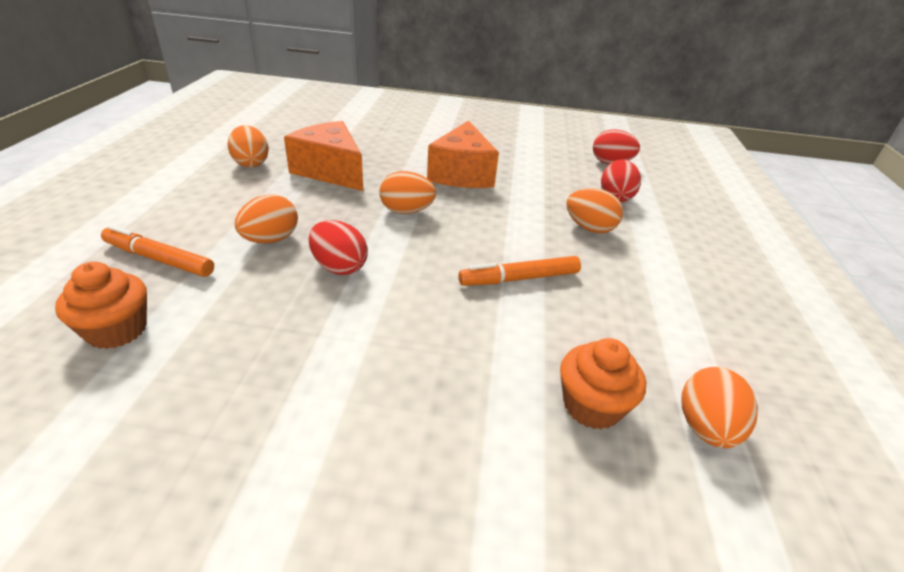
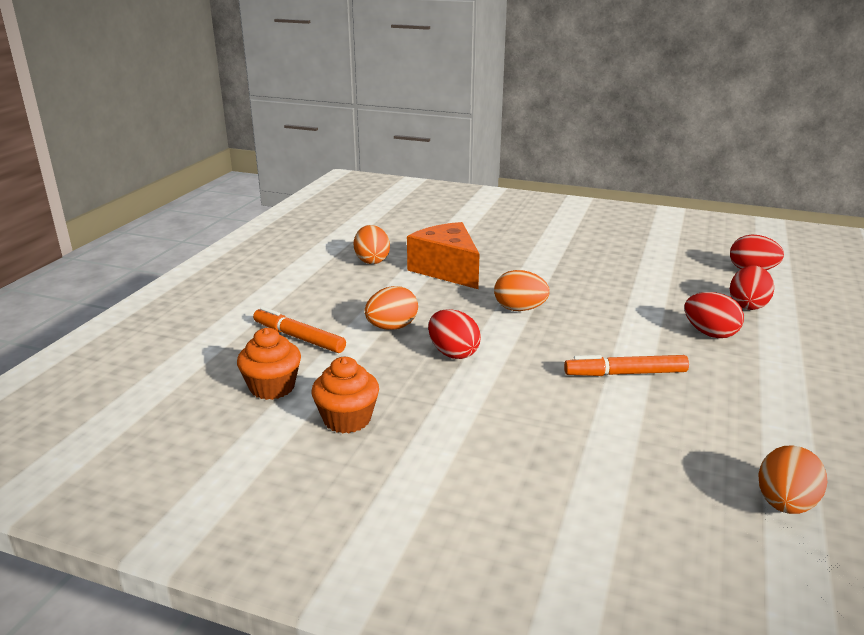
camera: 15 degrees right, 10 degrees down
orange cheese [427,120,499,188] -> none
orange cupcake [560,338,646,430] -> orange cupcake moved to [312,357,379,433]
orange egg [566,188,623,233] -> red egg [684,292,744,338]

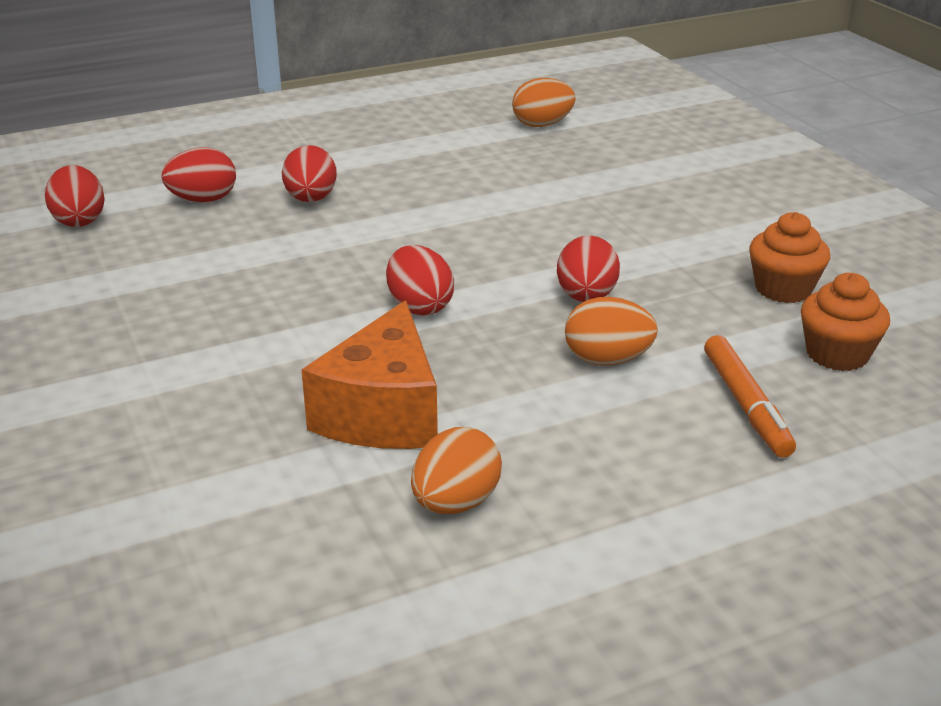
camera: 135 degrees left, 5 degrees up
orange egg [494,270,550,311] -> red egg [386,245,454,316]
orange marker [564,355,689,376] -> none

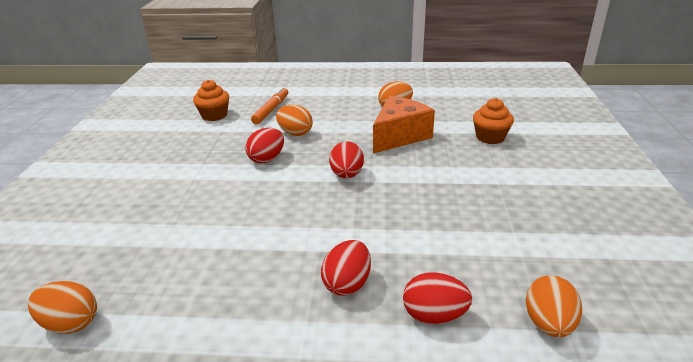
camera: 150 degrees left, 0 degrees up
red egg [45,165,105,227] -> orange egg [526,275,582,337]
orange cupcake [749,212,830,303] -> orange cupcake moved to [473,98,514,144]

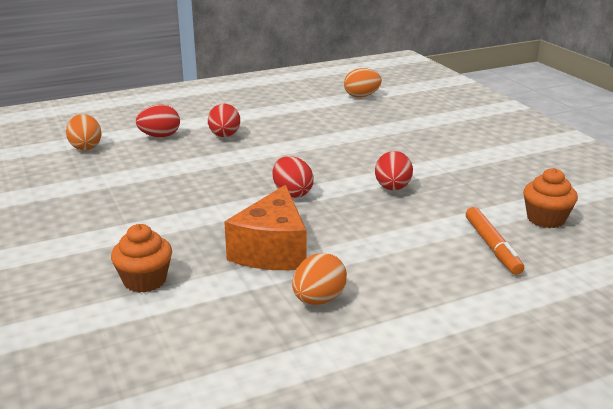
camera: 150 degrees right, 5 degrees down
orange egg [276,105,313,136] -> none

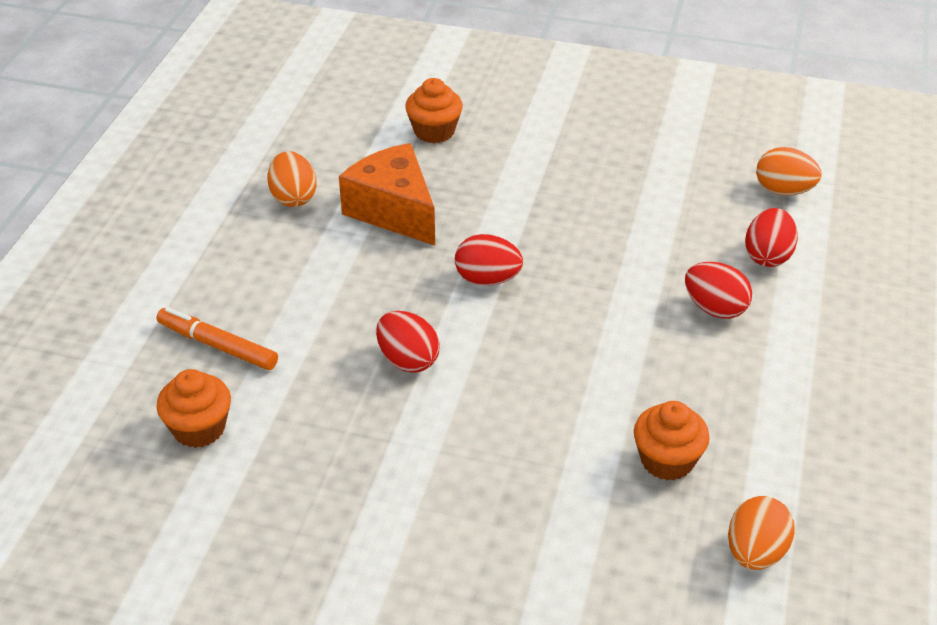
camera: 130 degrees right, 15 degrees up
none -> orange cupcake [634,401,710,481]

